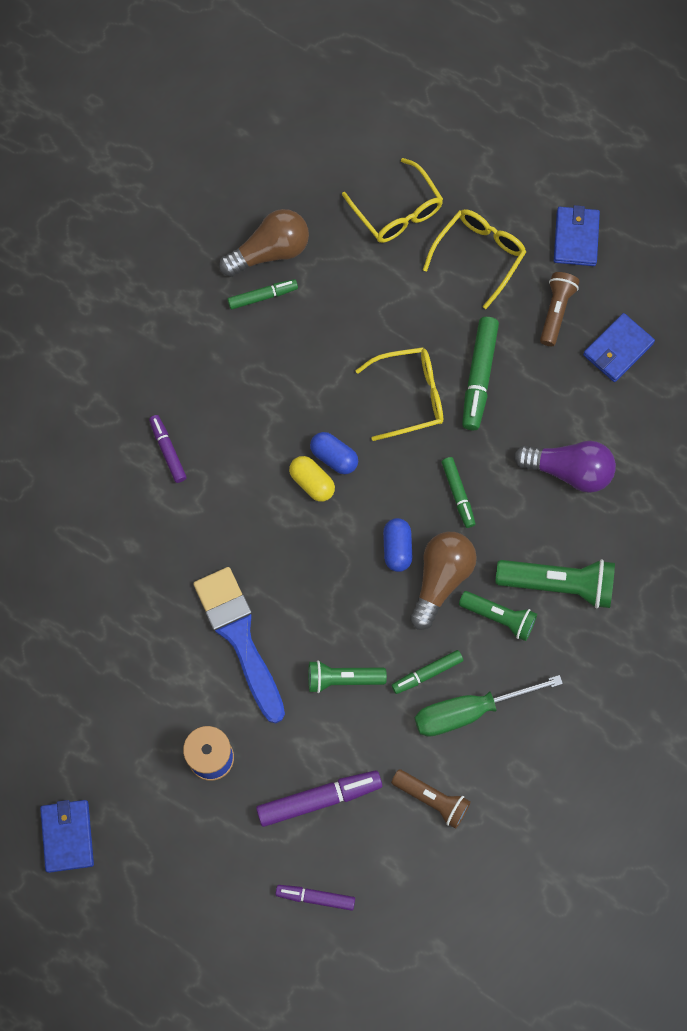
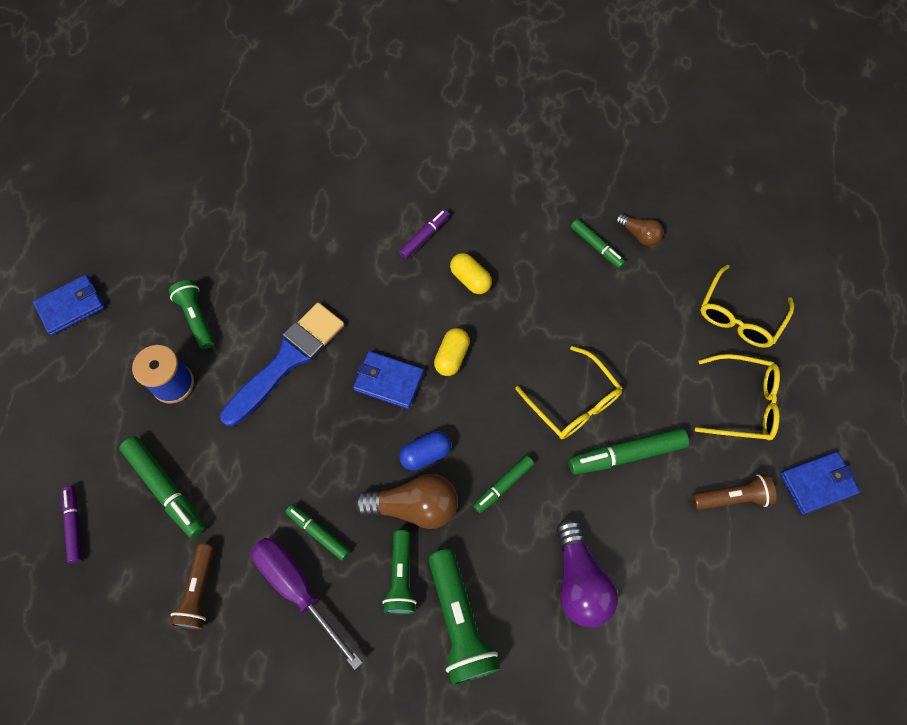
camera: 65 degrees right, 5 degrees down
brown light bulb [219,209,309,277] -> brown light bulb [615,214,663,246], size x0.57
purple marker [256,770,382,827] -> green marker [120,436,205,538]
green flashlight [308,660,387,693] -> green flashlight moved to [169,280,214,350]
blue capsule [310,432,358,474] -> none
green screwdriver [415,675,563,737] -> purple screwdriver [251,538,363,670]
blue wallet [583,313,655,382] -> blue wallet moved to [353,351,424,409]
none -> yellow capsule [450,253,492,294]

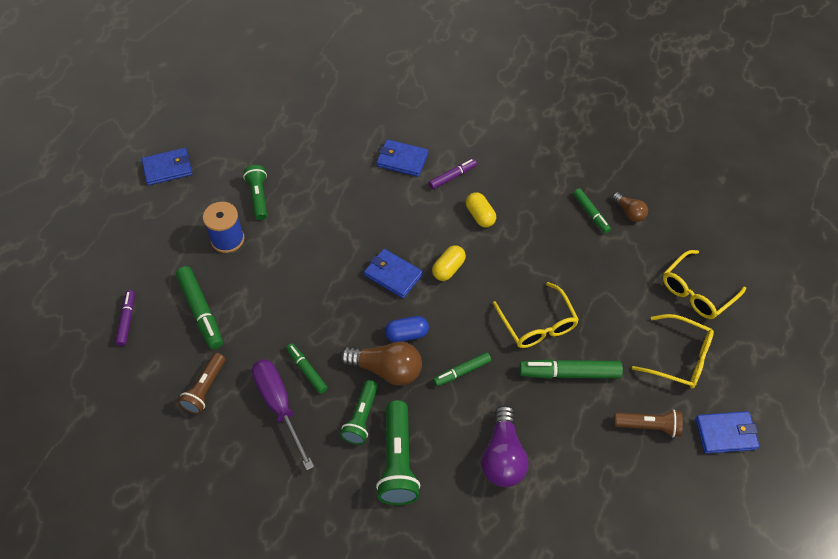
camera: 15 degrees right, 10 degrees down
blue brush [220,302,344,426] -> none
none -> blue wallet [377,139,428,177]

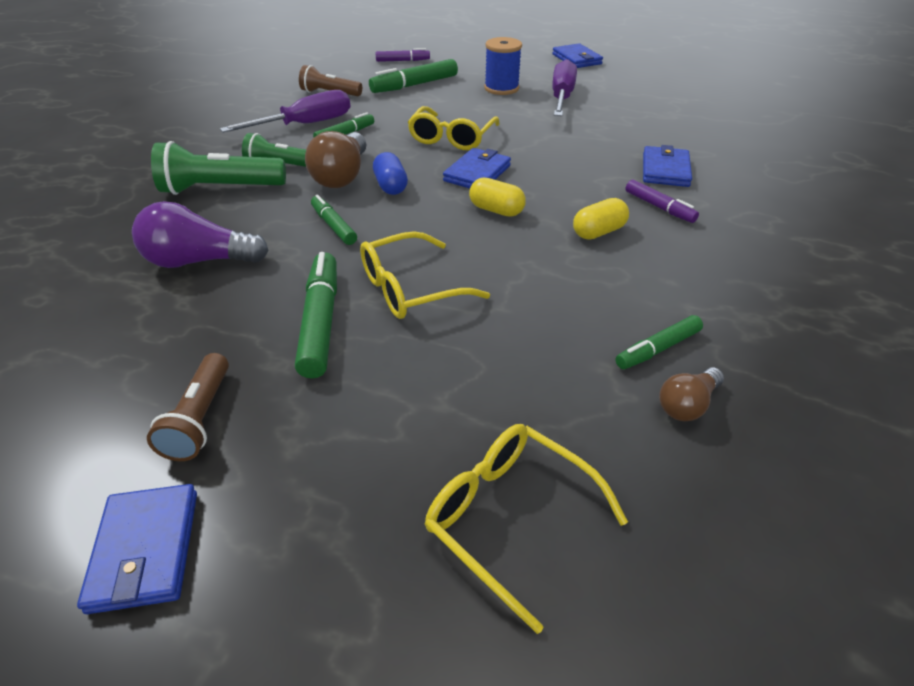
camera: 85 degrees right, 15 degrees down
green flashlight [243,165,267,220] -> purple screwdriver [552,59,577,116]
yellow glasses [632,314,714,389] -> yellow glasses moved to [408,106,499,150]

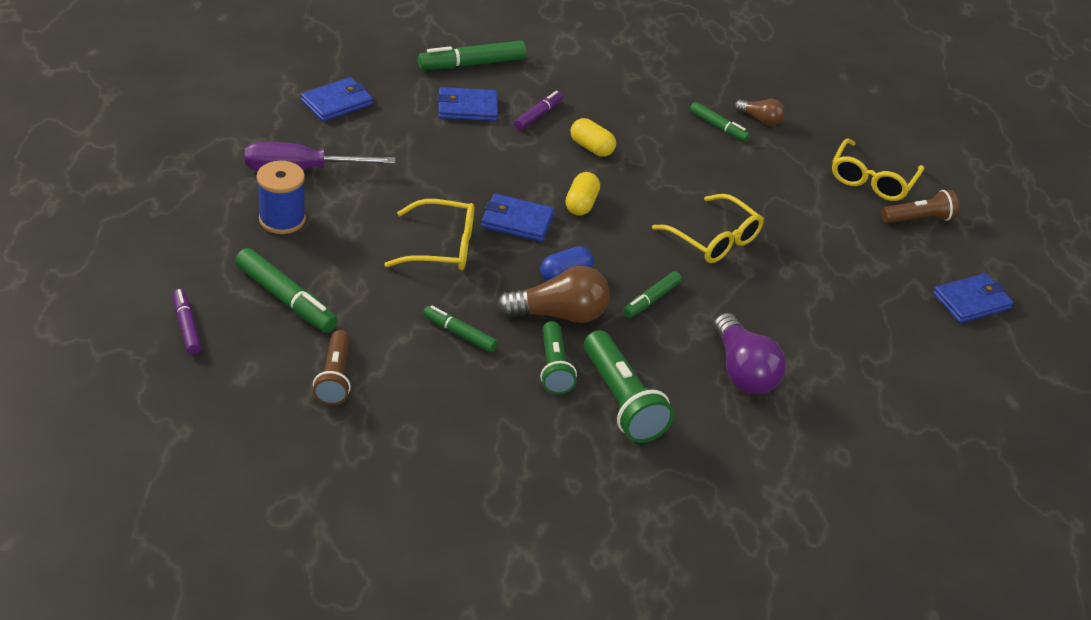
camera: 110 degrees left, 0 degrees up
brown flashlight [147,353,229,461] -> brown flashlight moved to [881,190,959,223]
purple screwdriver [220,90,350,133] -> none
green marker [295,252,337,378] -> green marker moved to [418,40,526,70]
blue wallet [552,43,603,68] -> blue wallet moved to [301,77,373,122]

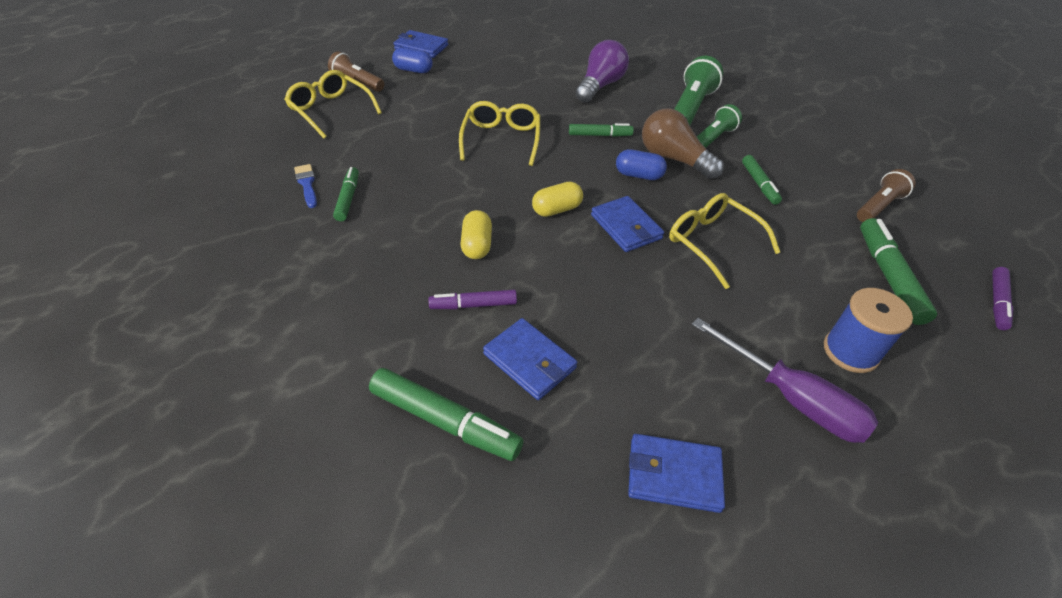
camera: 130 degrees left, 5 degrees up
brown light bulb [735,99,785,126] -> blue brush [294,164,317,208]
yellow glasses [832,138,924,201] -> yellow glasses turned 120 degrees counterclockwise [284,70,382,139]
none -> blue capsule [392,47,433,73]

